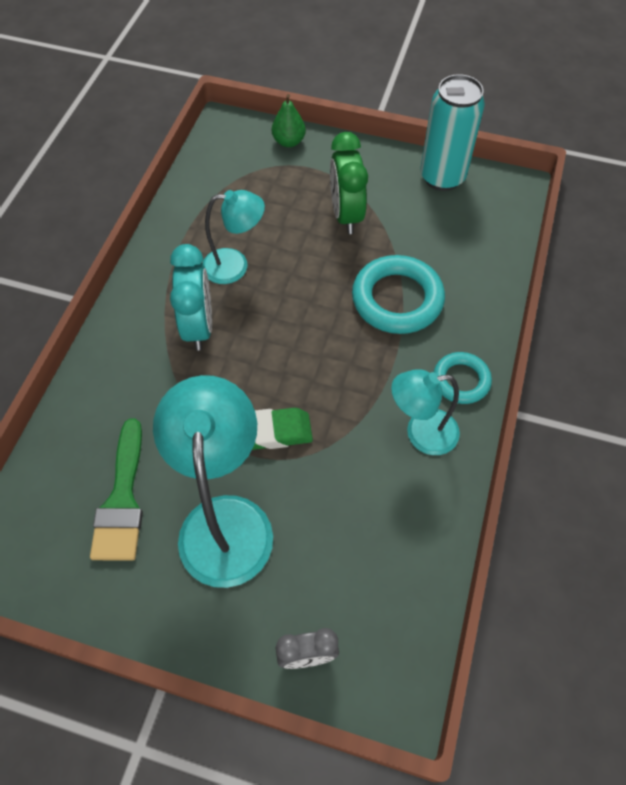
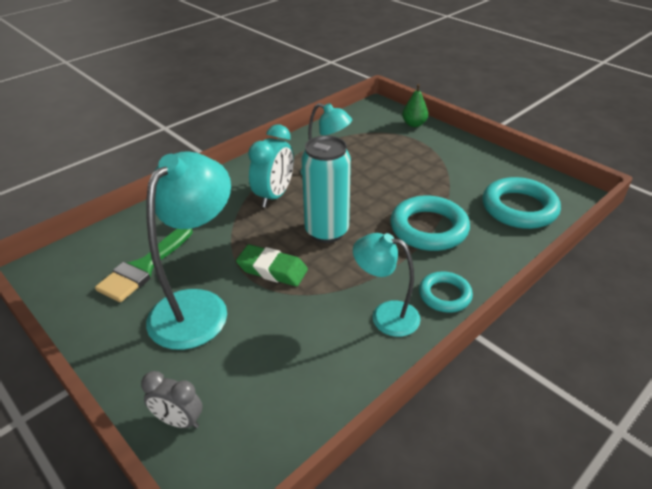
camera: 30 degrees right, 20 degrees down
green clock [330,132,368,234] -> none
turquoise can [420,74,485,191] -> turquoise can moved to [301,135,351,243]
none -> turquoise ring [482,177,561,229]

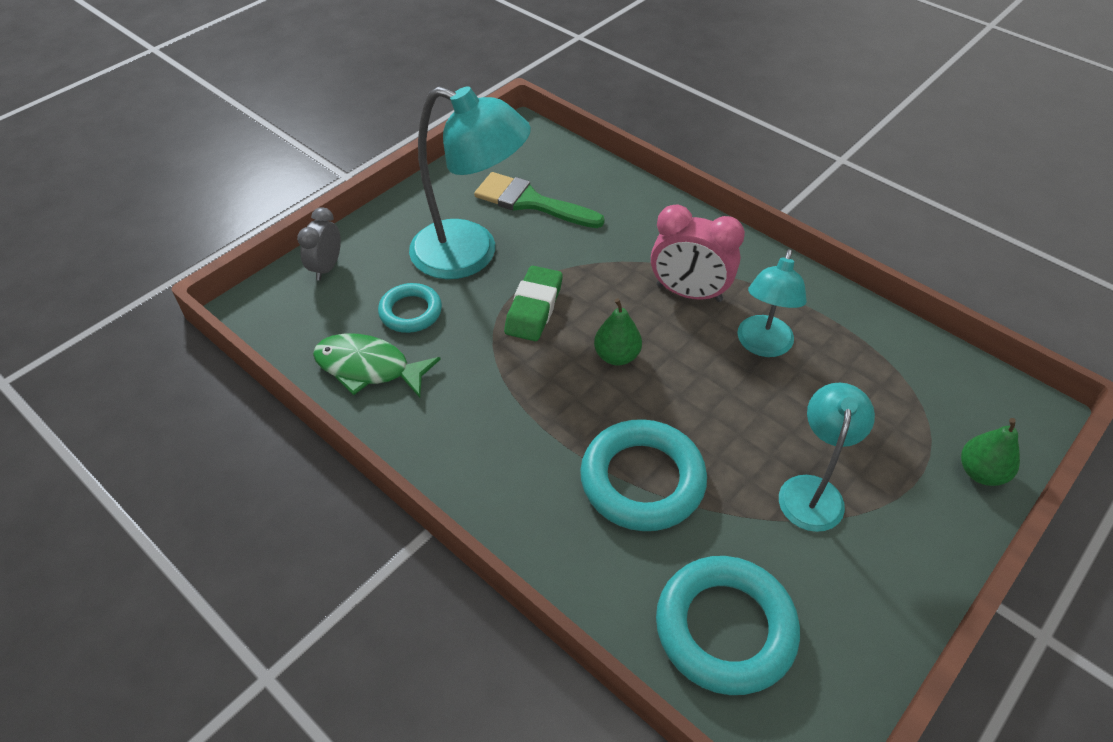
camera: 85 degrees right, 10 degrees up
turquoise clock [248,125,294,208] -> pink clock [651,204,745,302]
turquoise can [301,135,351,243] -> green pear [594,298,642,365]
turquoise lamp [353,233,421,337] -> turquoise lamp moved to [779,383,875,532]
turquoise ring [419,271,473,313] -> turquoise ring moved to [378,283,442,333]
none -> green fish [313,334,441,398]

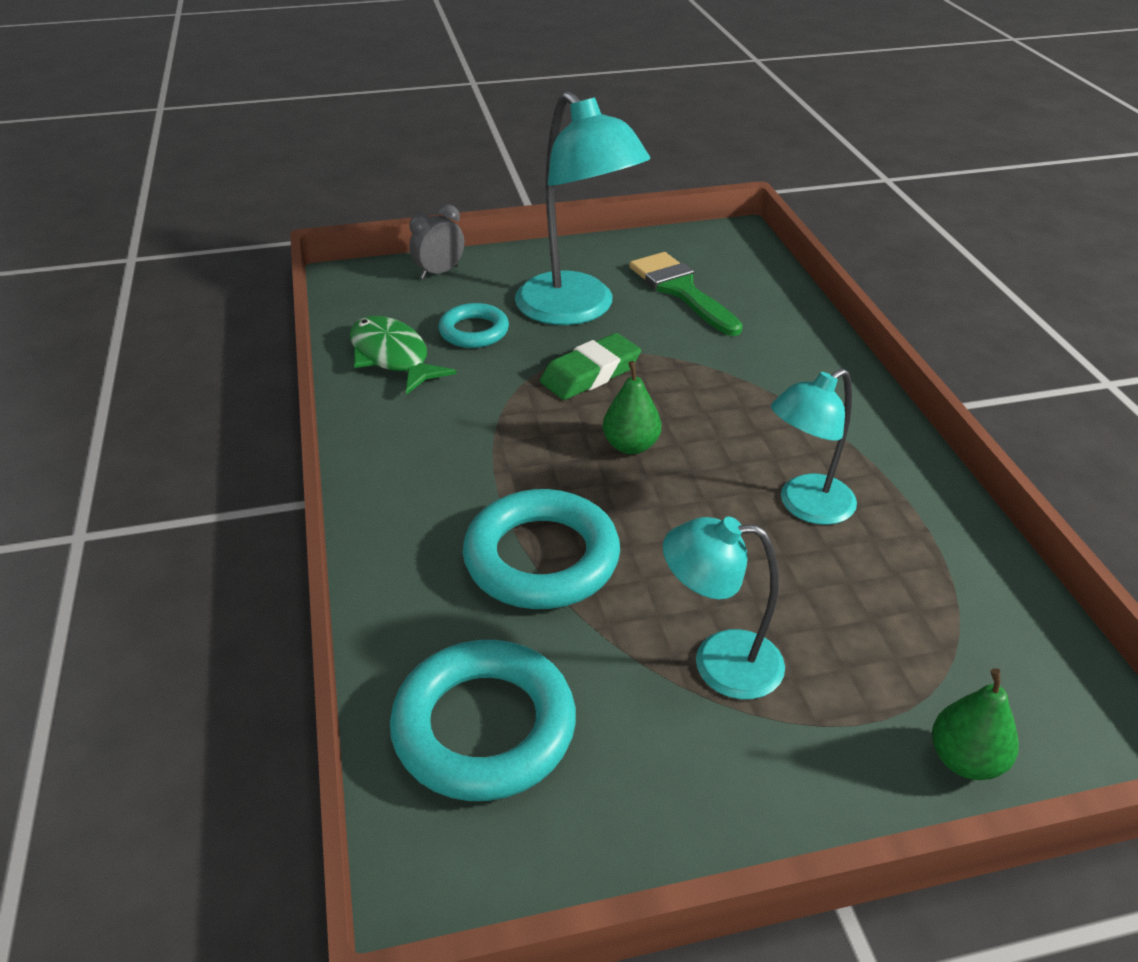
camera: 35 degrees right, 10 degrees down
pink clock [651,204,745,302] -> none
turquoise lamp [779,383,875,532] -> turquoise lamp turned 135 degrees counterclockwise [663,517,785,699]

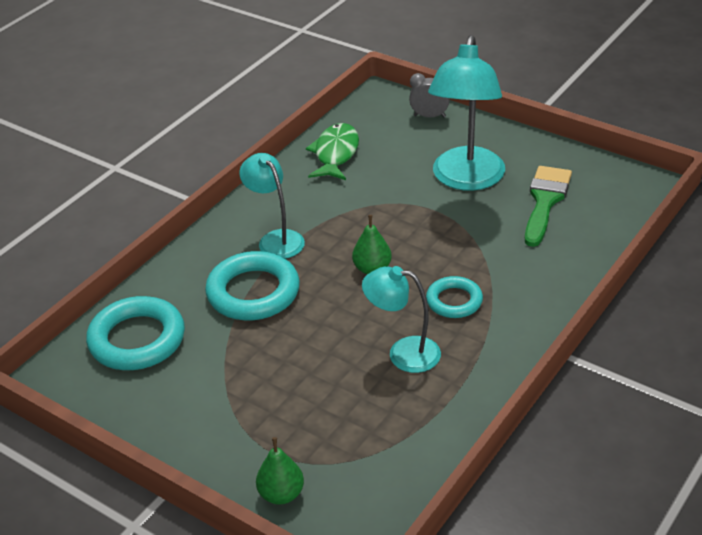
camera: 50 degrees right, 0 degrees up
turquoise ring [438,303,509,348] -> turquoise ring moved to [426,276,483,318]
green eraser [540,333,641,400] -> none
turquoise lamp [663,517,785,699] -> turquoise lamp moved to [239,153,305,259]

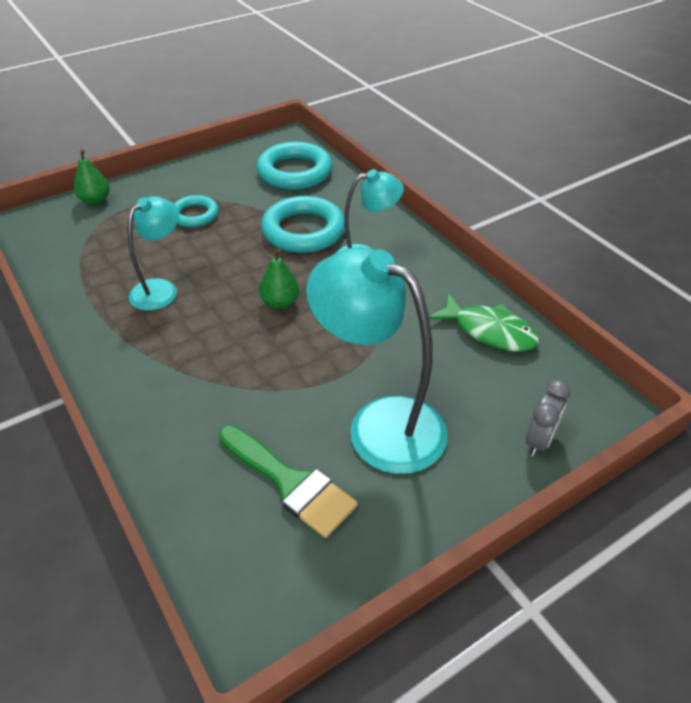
camera: 110 degrees right, 5 degrees up
turquoise ring [426,276,483,318] -> turquoise ring moved to [174,195,219,227]

